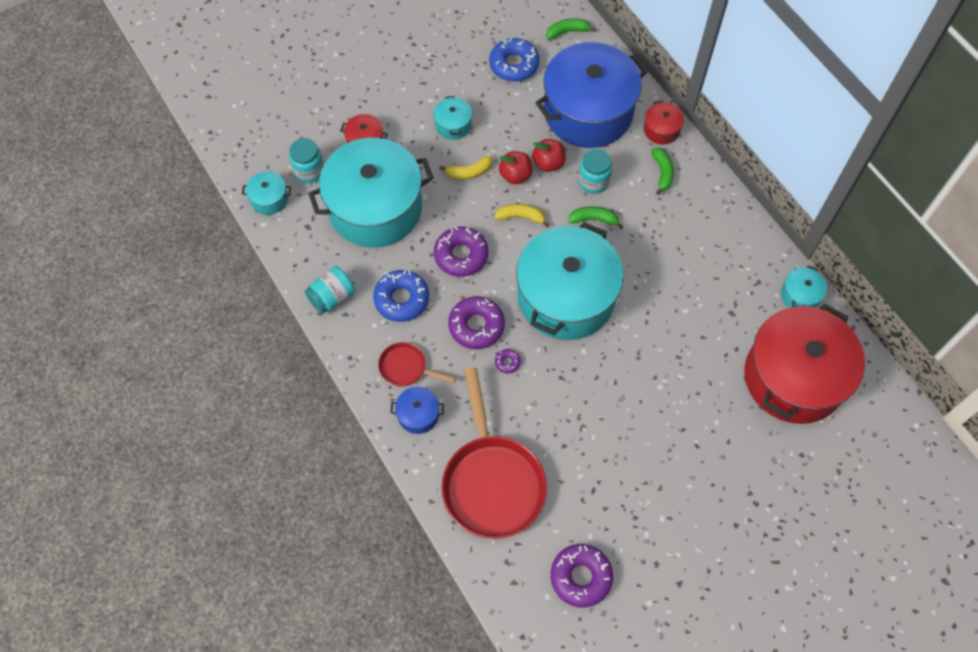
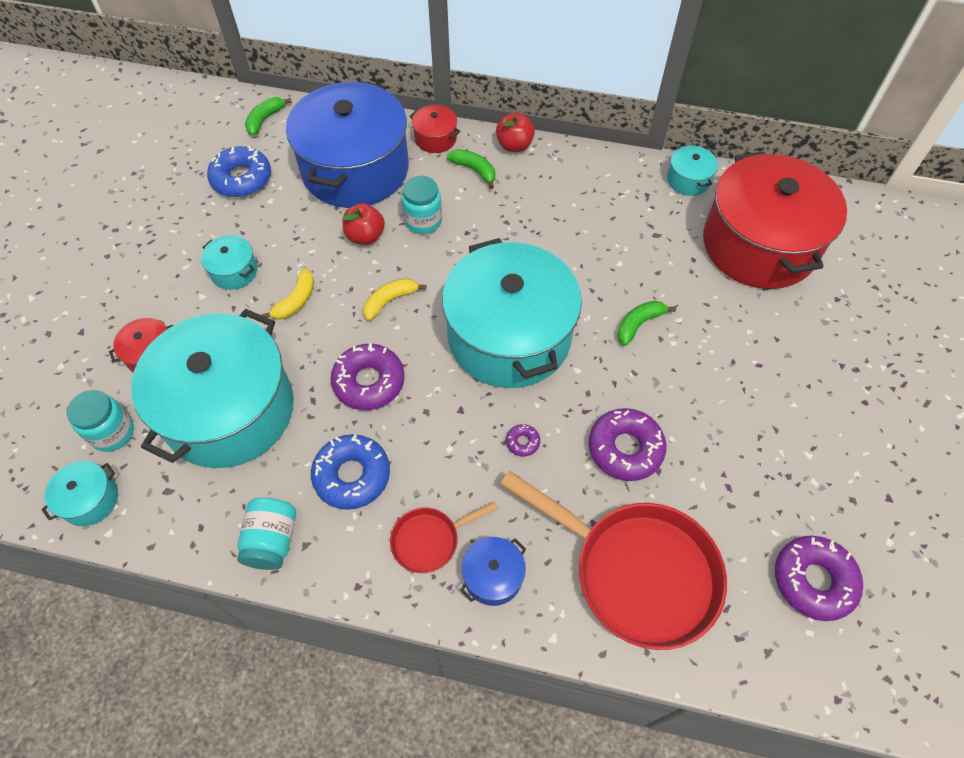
camera: 45 degrees left, 5 degrees down
purple donut [448,296,505,349] -> purple donut moved to [589,408,666,481]
red apple [499,151,533,184] -> red apple moved to [496,113,535,152]
green banana [568,206,624,229] -> green banana moved to [617,301,676,346]

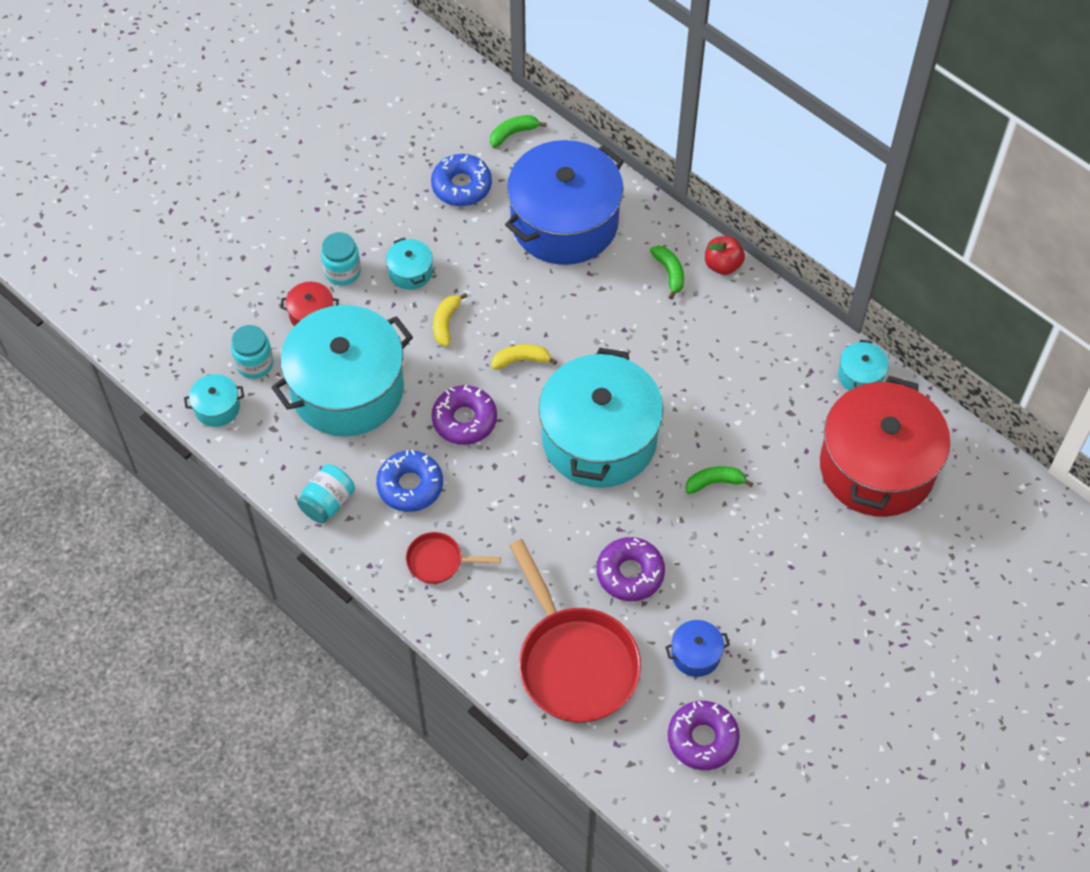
camera: 30 degrees right, 0 degrees up
yellow banana [261,268,314,319] -> yellow banana turned 135 degrees clockwise [433,293,468,346]
red apple [342,203,385,245] -> none
turquoise jar [401,176,442,234] -> turquoise jar moved to [321,232,361,286]
red pot [409,105,460,153] -> none
blue pot [460,537,526,606] -> blue pot moved to [665,620,730,677]
purple donut [506,424,540,457] -> none

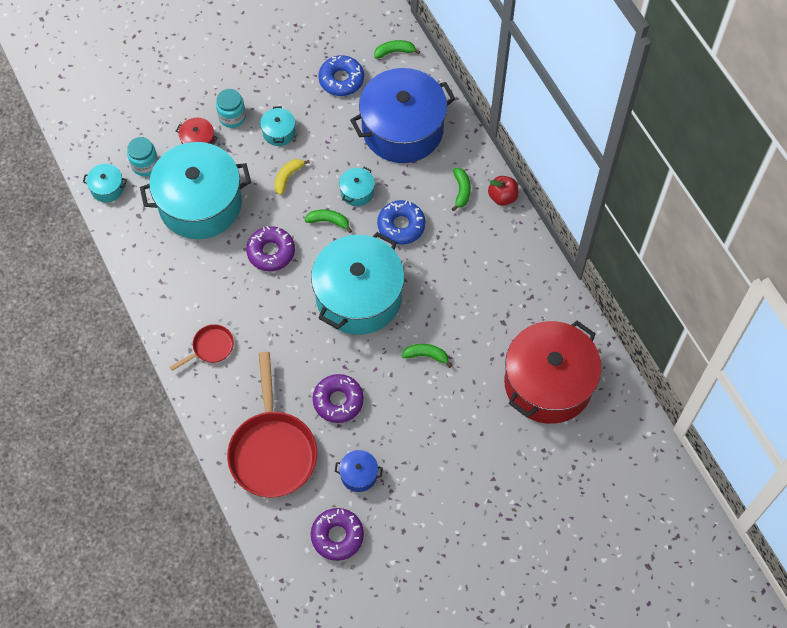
camera: 20 degrees right, 5 degrees up
turquoise jar [297,464,355,524] -> none
blue donut [376,450,443,512] -> blue donut moved to [377,200,426,245]
red pan [406,532,501,584] -> red pan turned 120 degrees clockwise [170,324,234,371]
yellow banana [492,344,557,370] -> green banana [305,209,352,233]
turquoise pot [838,340,889,391] -> turquoise pot moved to [339,167,375,206]

